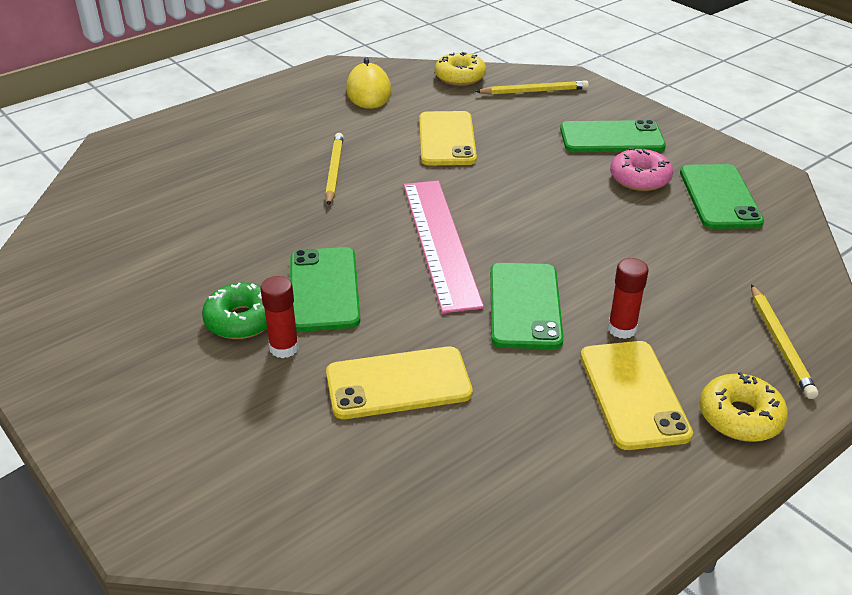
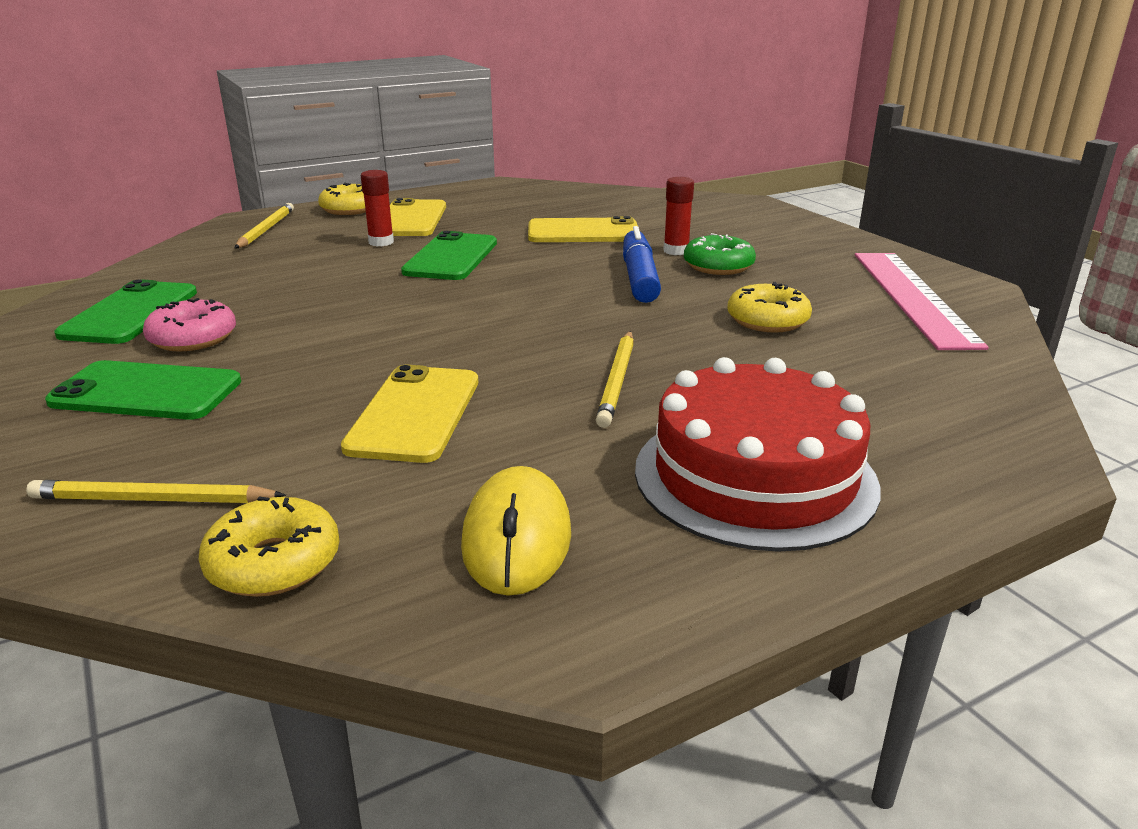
camera: 170 degrees left, 10 degrees down
green phone [290,247,360,332] -> blue marker [623,226,661,303]
pink ruler [404,181,484,313] -> pink ruler moved to [855,253,989,350]
none -> red cake [635,357,881,552]
none -> yellow donut [727,282,812,333]

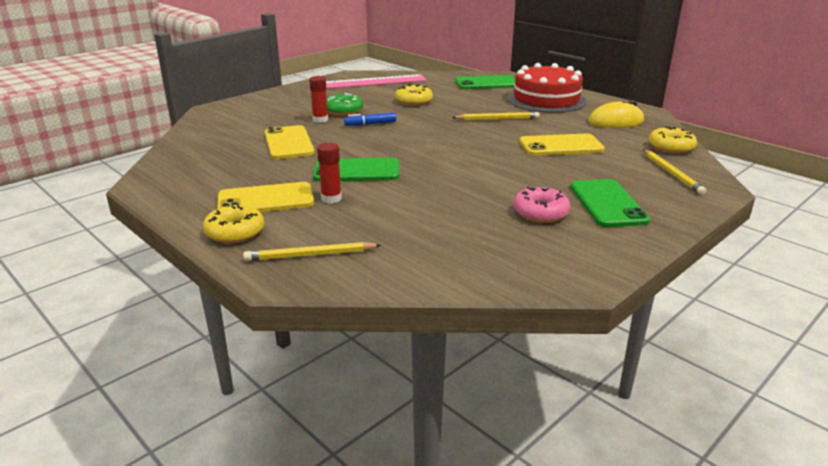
camera: 105 degrees left, 0 degrees up
green phone [54,279,197,344] -> green phone moved to [456,75,515,89]
blue marker [623,226,661,303] -> blue marker [344,112,396,126], size x0.62

